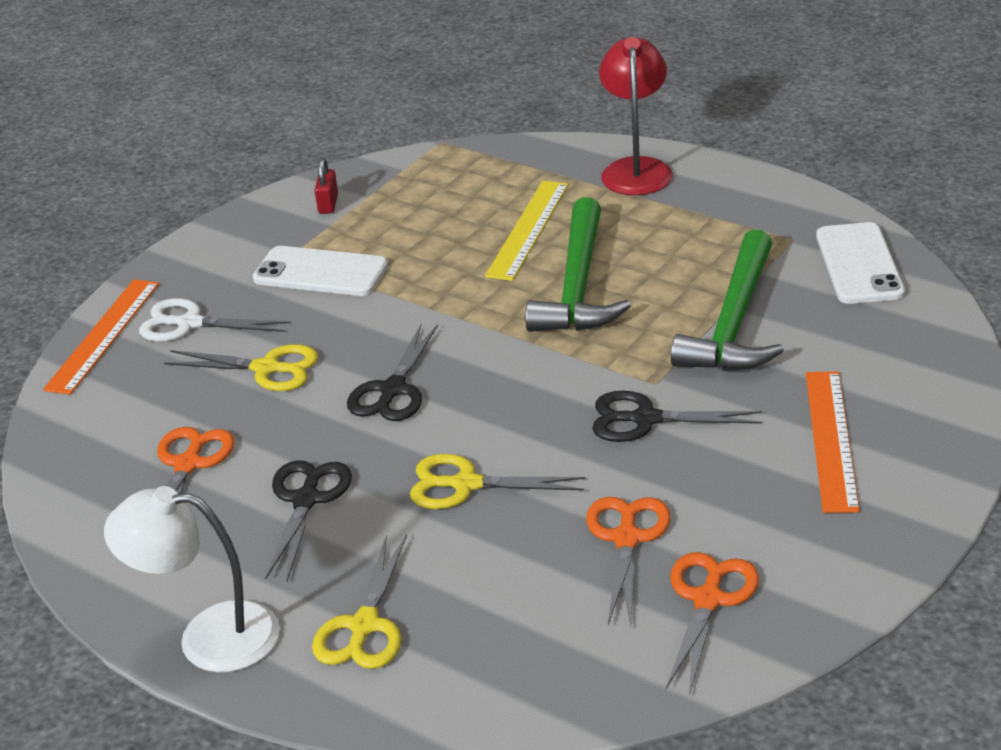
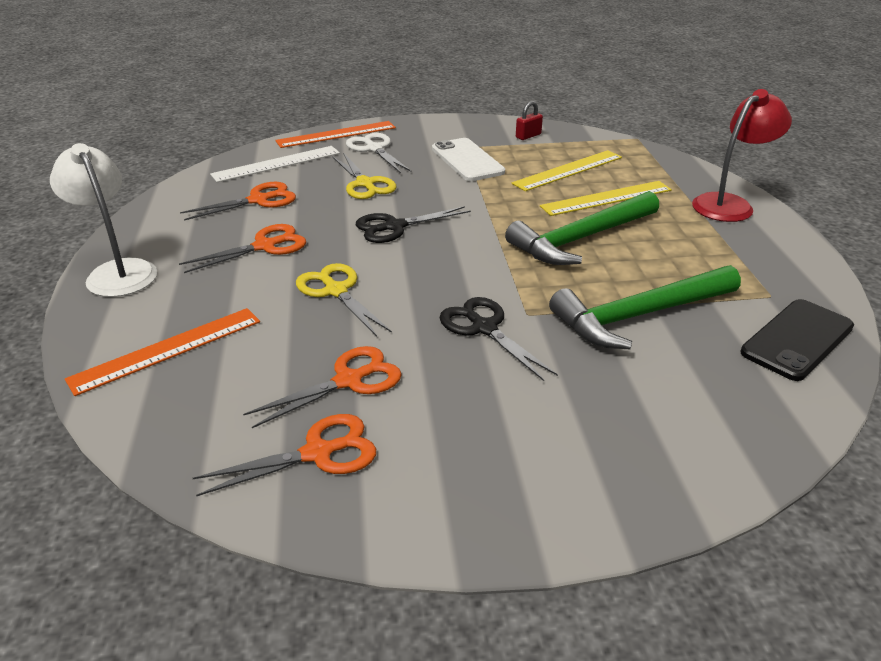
camera: 45 degrees right, 0 degrees up
black scissors [265,460,352,581] -> orange scissors [179,224,306,273]
yellow scissors [312,534,407,669] -> none
orange ruler [806,371,860,513] -> orange ruler moved to [65,308,260,396]
white phone [816,222,905,304] -> black phone [740,299,854,381]
none -> white ruler [210,146,340,182]
none -> yellow ruler [512,150,622,191]

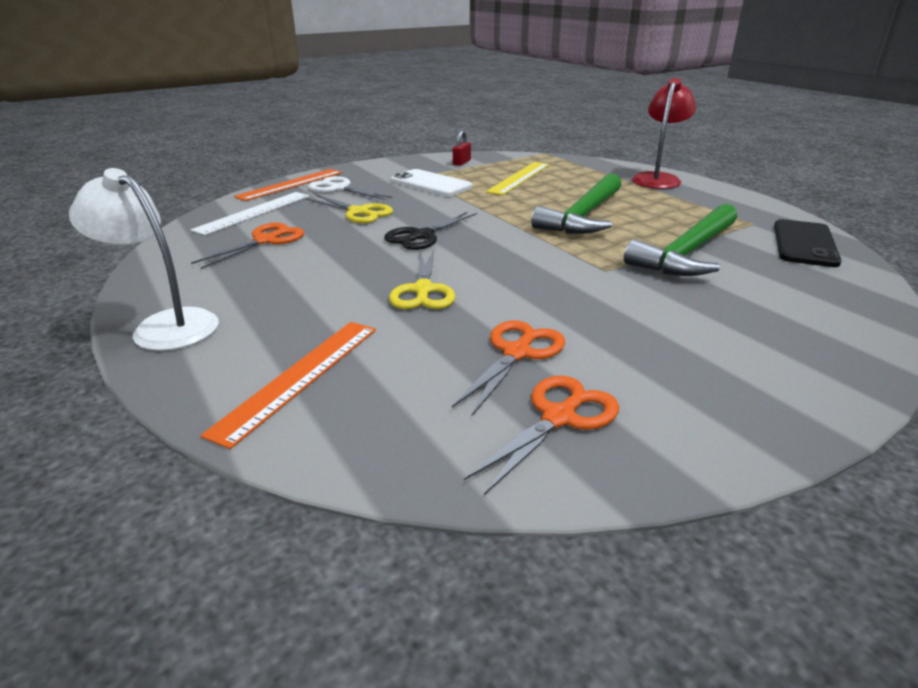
camera: 25 degrees left, 5 degrees down
orange scissors [179,224,306,273] -> none
yellow scissors [296,263,392,337] -> yellow scissors turned 120 degrees counterclockwise [389,250,456,309]
black scissors [439,297,558,381] -> none
yellow ruler [540,181,672,216] -> none

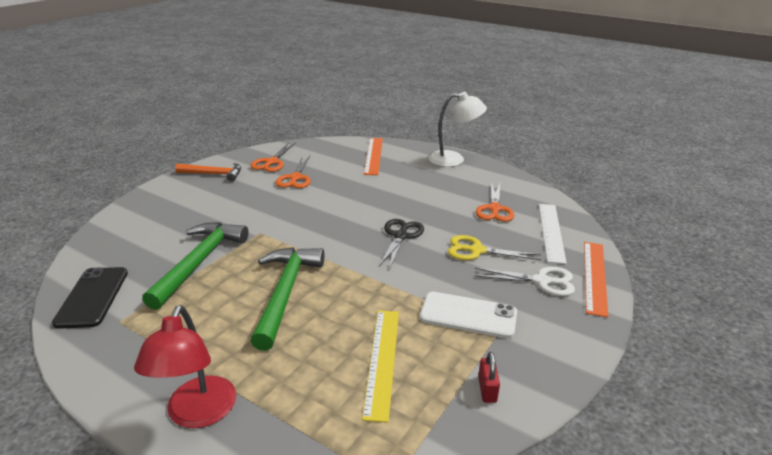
camera: 155 degrees right, 0 degrees up
yellow scissors [389,250,456,309] -> none
none -> orange hammer [175,163,241,181]

